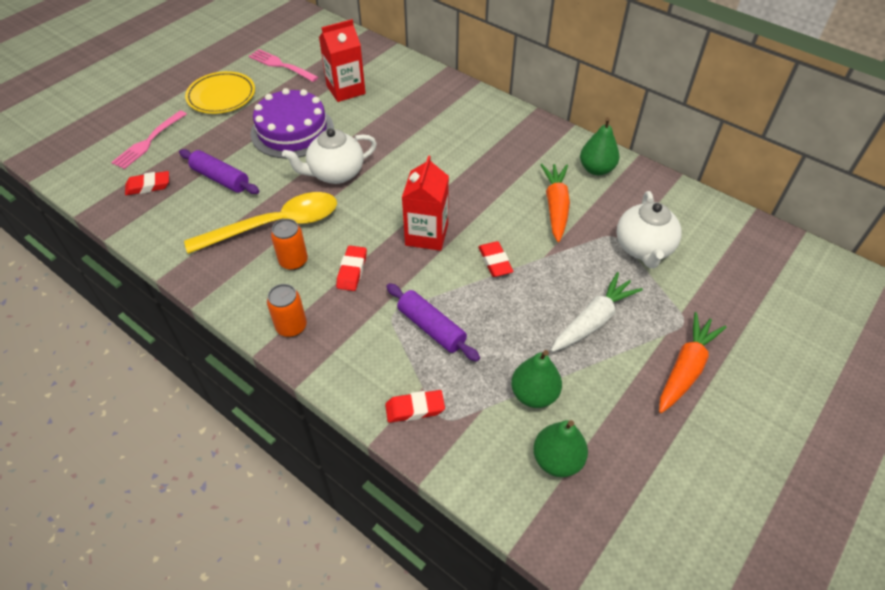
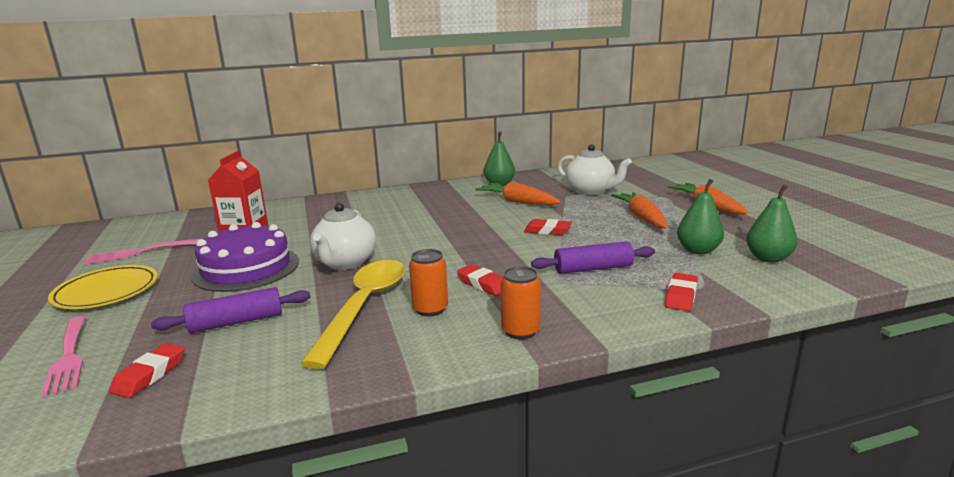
camera: 55 degrees left, 30 degrees down
red carton [402,155,449,251] -> none
white carrot [551,272,643,352] -> orange carrot [611,192,668,228]

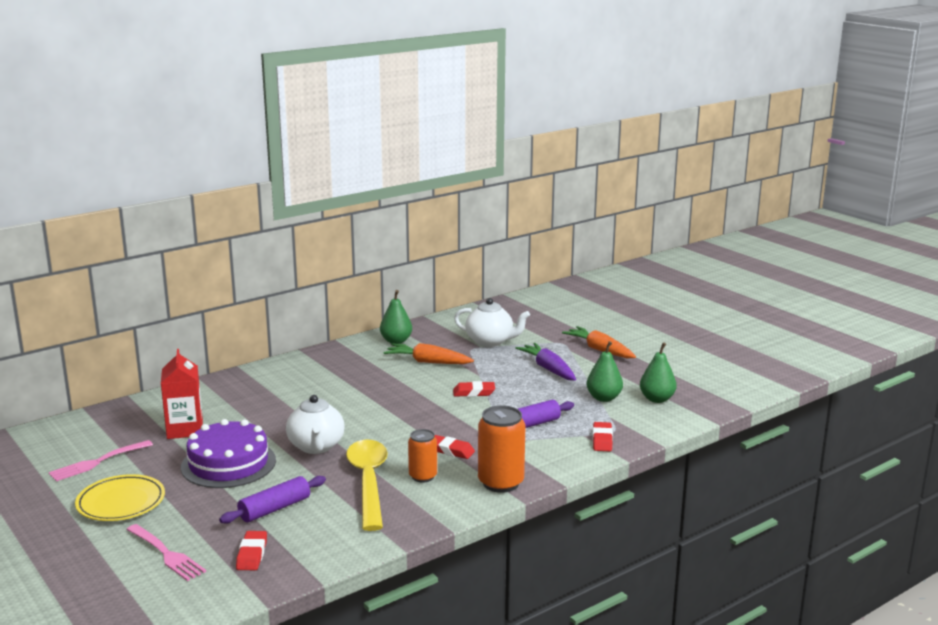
camera: 20 degrees left, 0 degrees up
orange can [501,266,541,339] -> orange can [478,405,526,493], size x1.61
orange carrot [611,192,668,228] -> purple carrot [515,343,576,381]

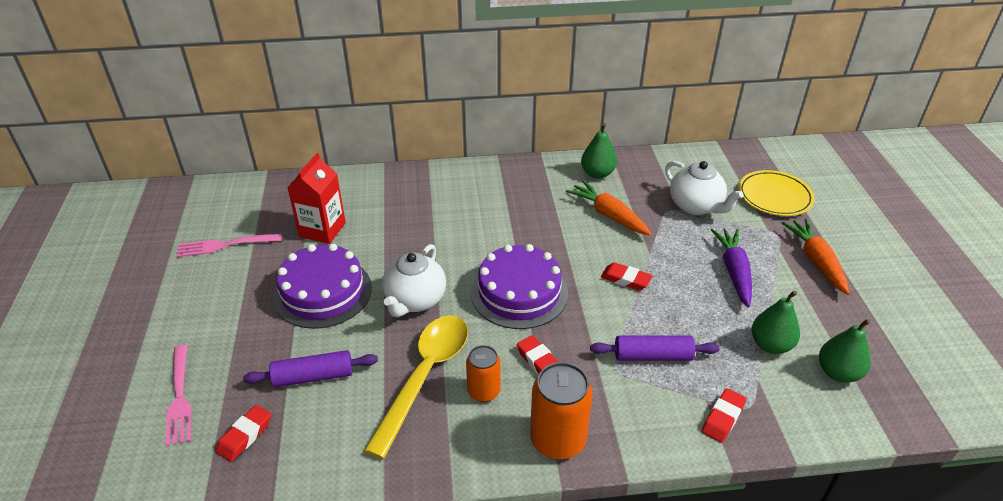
camera: 30 degrees right, 20 degrees up
yellow plate [75,474,165,521] -> yellow plate moved to [738,170,815,216]
none -> purple cake [471,244,568,329]

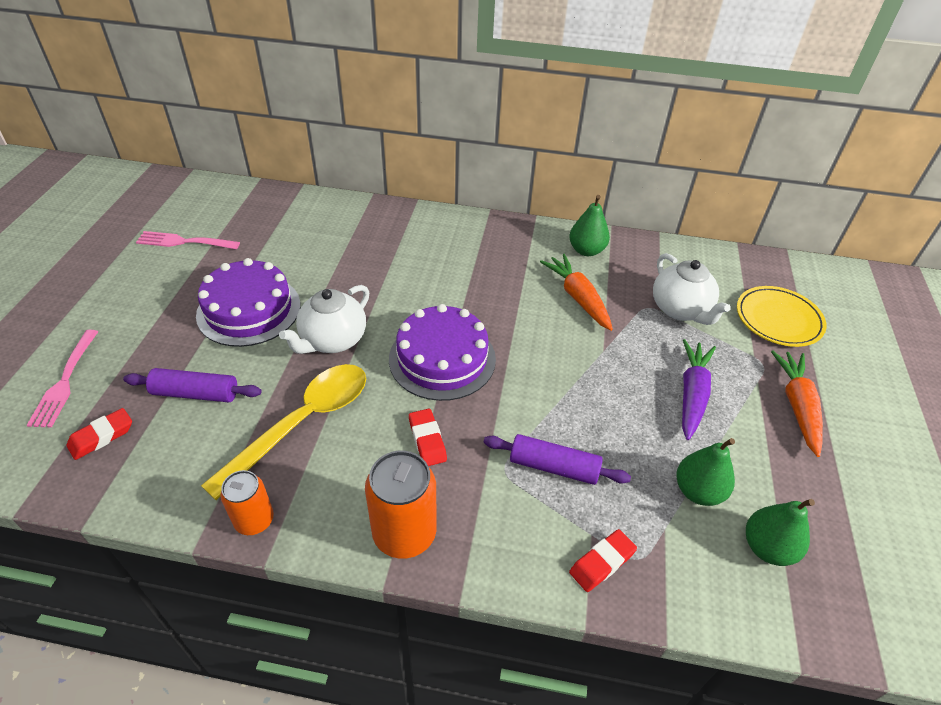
camera: 15 degrees right, 5 degrees up
red carton [287,153,346,244] -> none
orange can [466,345,501,402] -> orange can moved to [220,470,274,535]
red eraser [601,262,653,290] -> none

